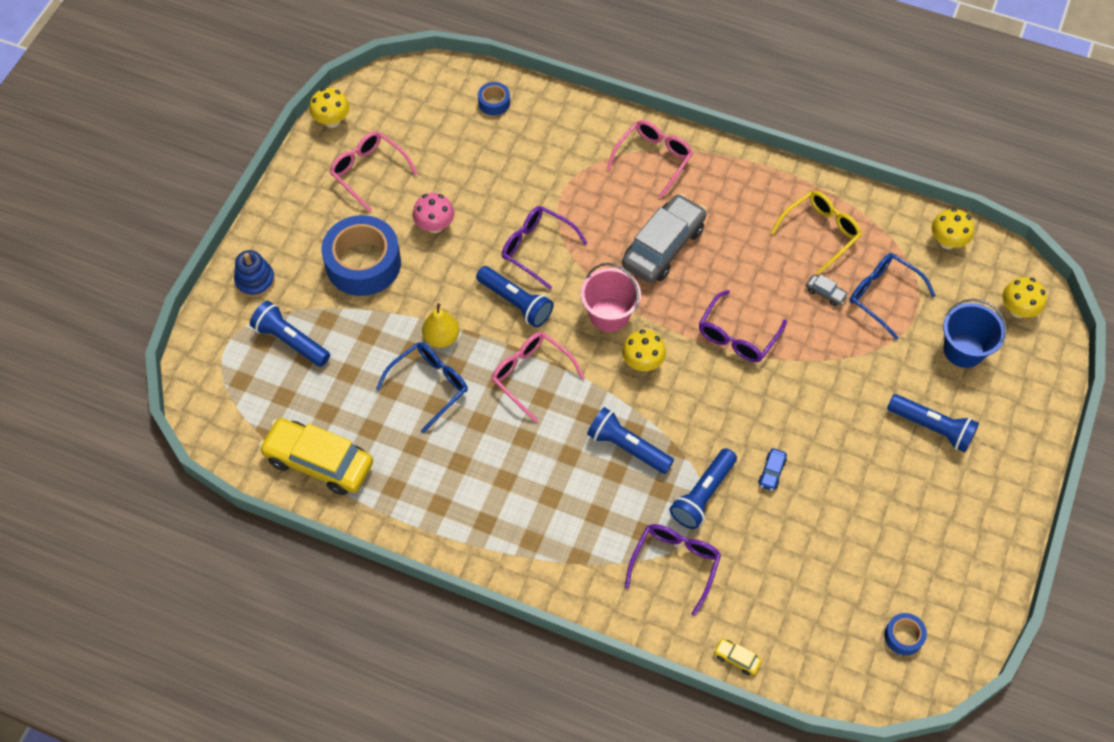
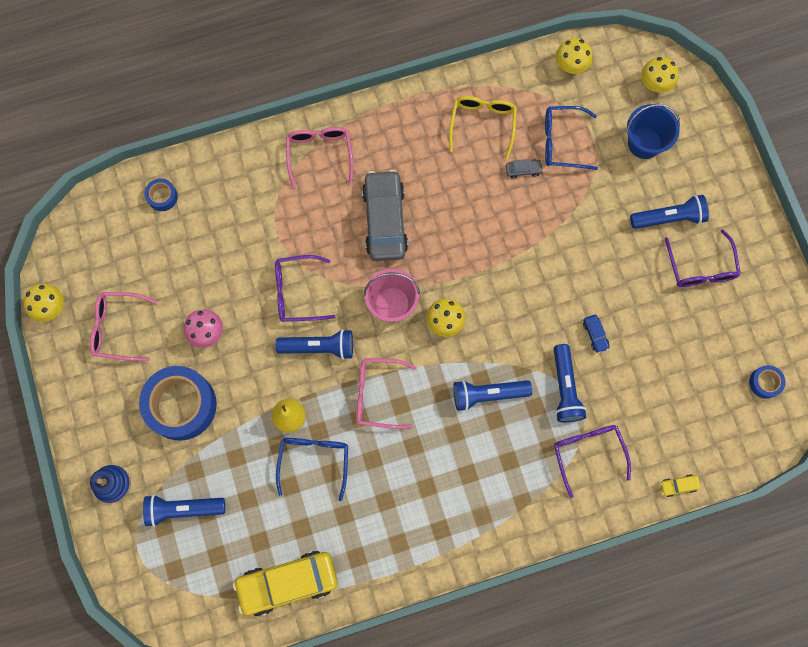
camera: 40 degrees left, 15 degrees up
purple glasses [699,290,787,362] -> purple glasses moved to [665,229,741,287]

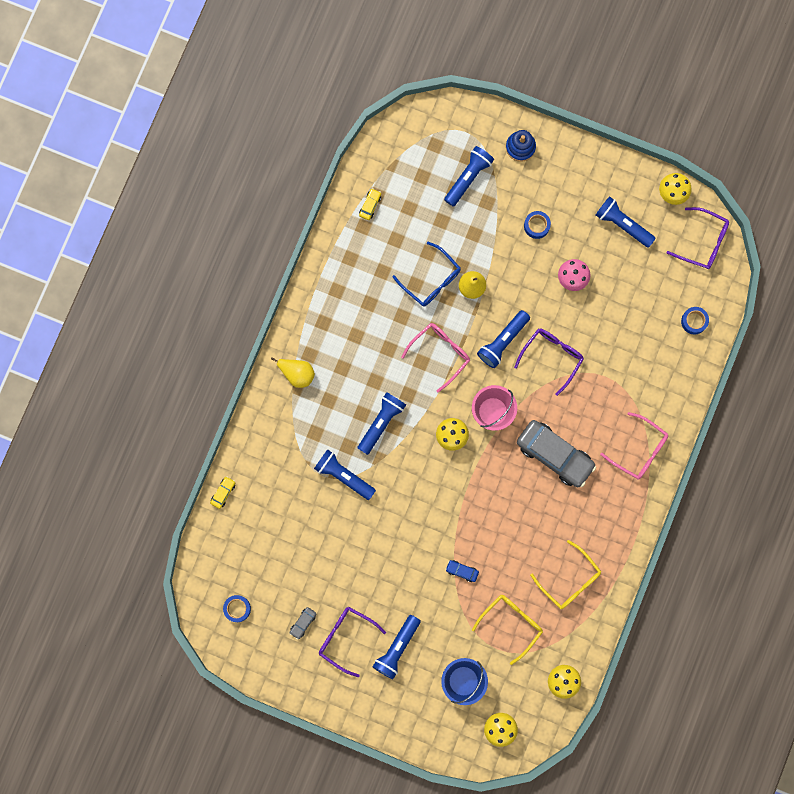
camera: 130 degrees right, 5 degrees up
pink glasses [90,292,157,361] -> blue flashlight [596,196,656,248]
blue tape [139,366,217,441] -> blue tape [524,211,551,239], size x0.45
yellow car [233,551,338,616] -> yellow car [359,188,381,220], size x0.40
grey car [506,159,543,179] -> grey car moved to [290,607,316,640]
blue glasses [545,106,598,170] -> yellow glasses [472,595,543,665]
purple glasses [554,425,631,498] -> purple glasses moved to [666,207,729,269]
blue car [583,315,610,353] -> blue car moved to [445,560,479,582]
none -> yellow pear [271,357,315,388]

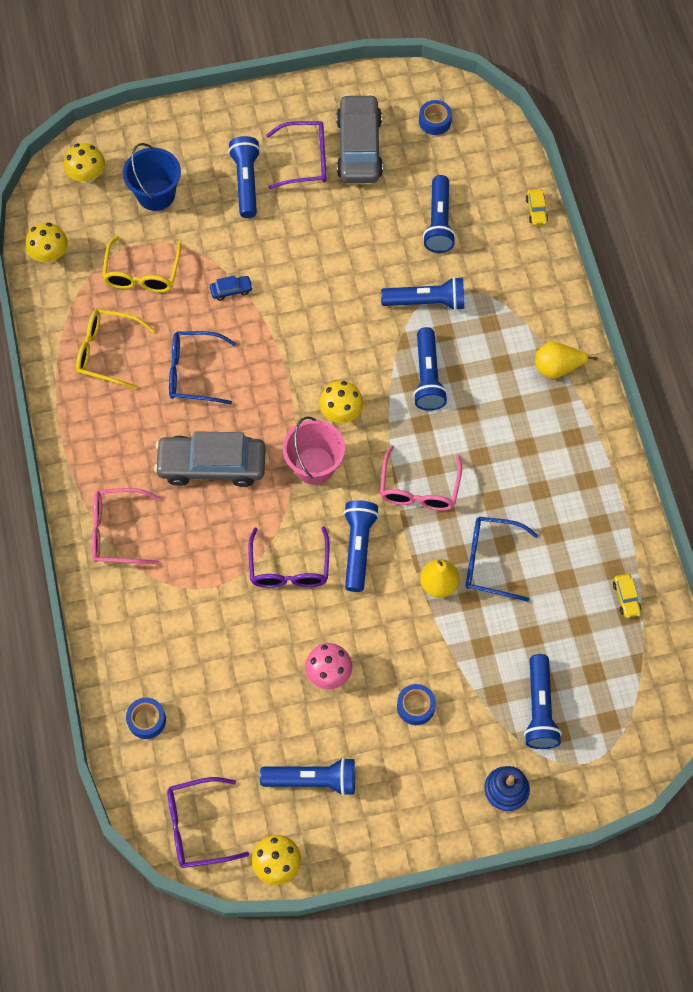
camera: 145 degrees right, 15 degrees down
grey car [290,607,316,640] -> grey car [336,94,383,183], size x2.49
none -> blue glasses [169,331,237,404]
none -> blue flashlight [423,175,456,253]

